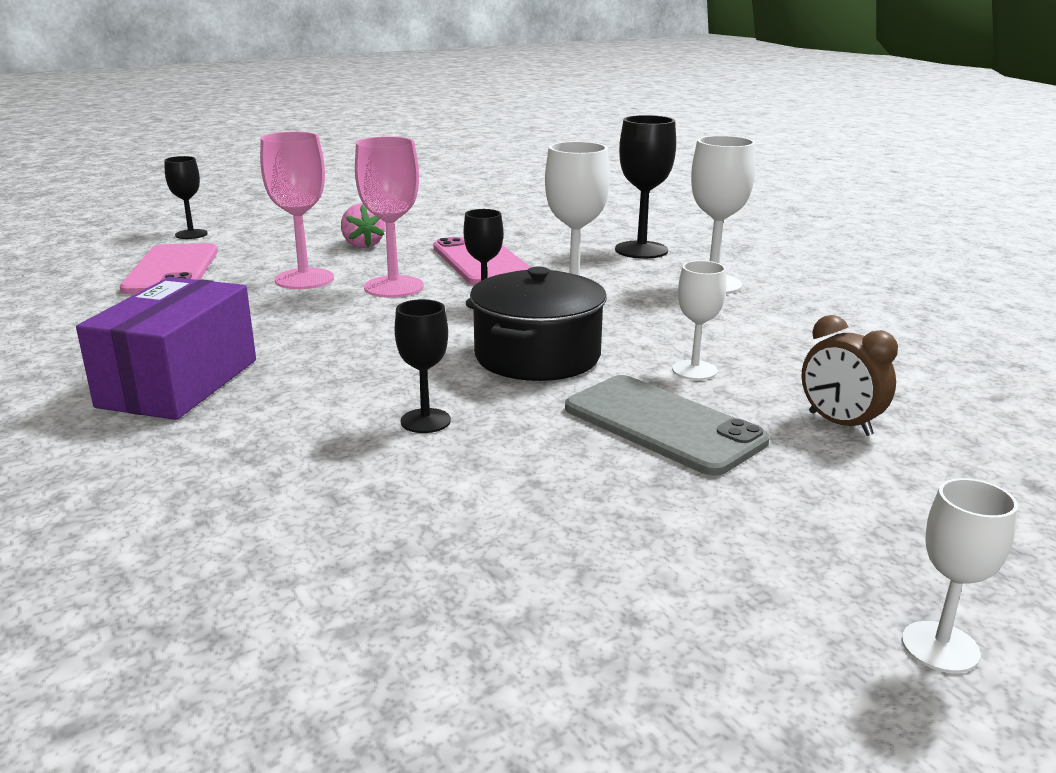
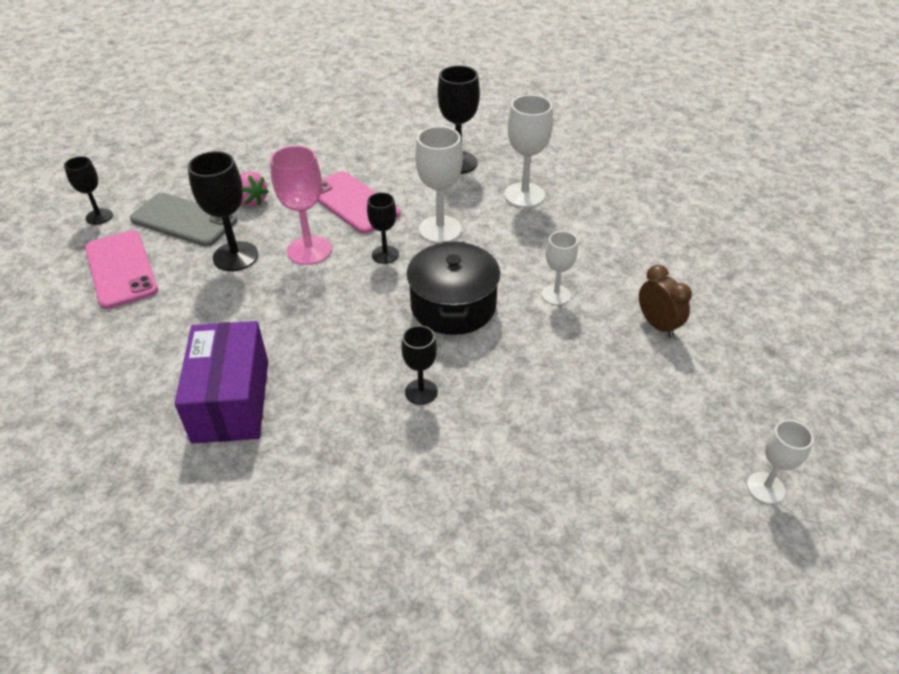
camera: 20 degrees left, 20 degrees up
pink goblet [260,132,334,289] -> black goblet [188,151,258,271]
grey phone [565,375,770,476] -> grey phone moved to [130,193,237,246]
brown clock [802,315,898,436] -> brown clock turned 150 degrees counterclockwise [639,265,692,338]

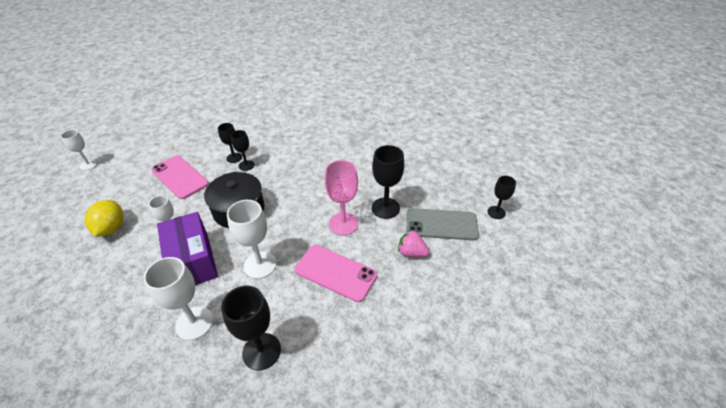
camera: 160 degrees right, 0 degrees up
pink phone [85,230,158,309] -> pink phone moved to [151,156,209,199]
purple box [174,321,268,444] -> purple box moved to [157,212,218,285]
black goblet [367,193,399,264] -> black goblet moved to [218,123,242,163]
brown clock [639,265,692,338] -> yellow lemon [85,200,124,237]

